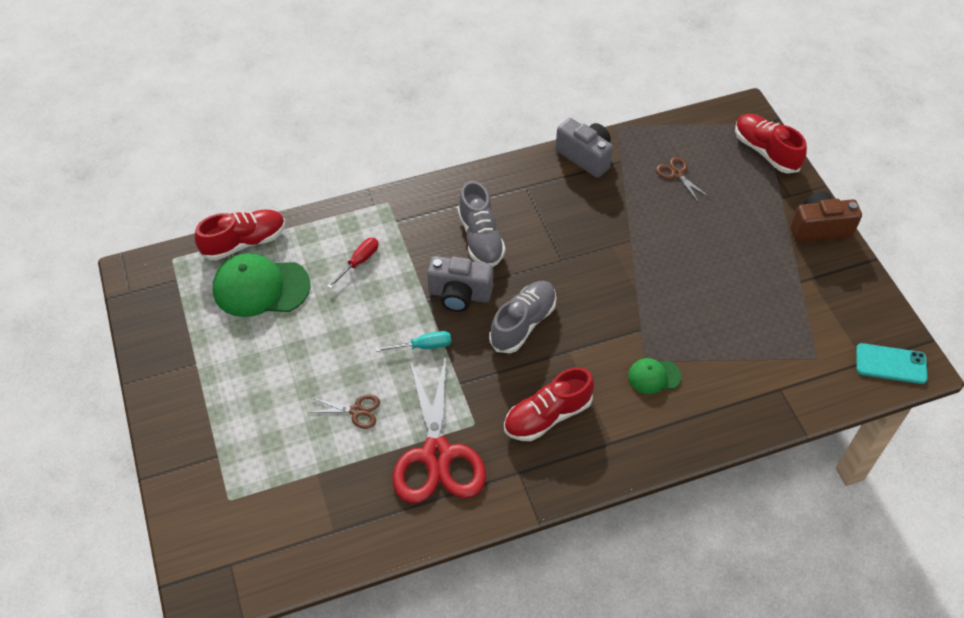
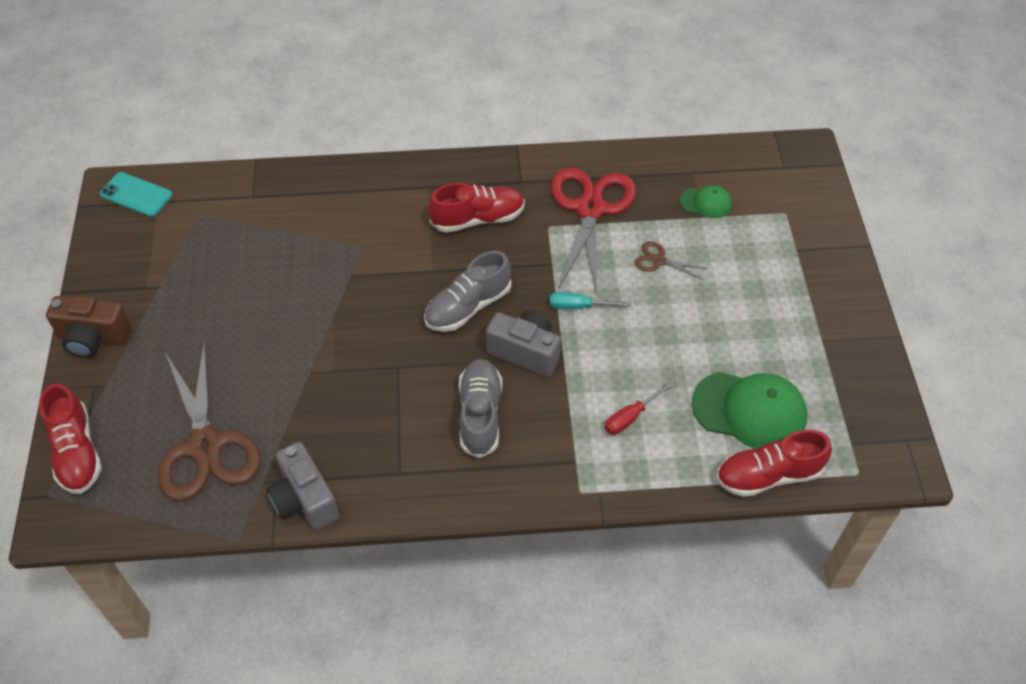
camera: 165 degrees left, 0 degrees up
green cap [628,358,682,394] -> green cap moved to [680,185,732,218]
brown scissors [656,157,709,203] -> brown scissors [158,340,261,501], size x2.31

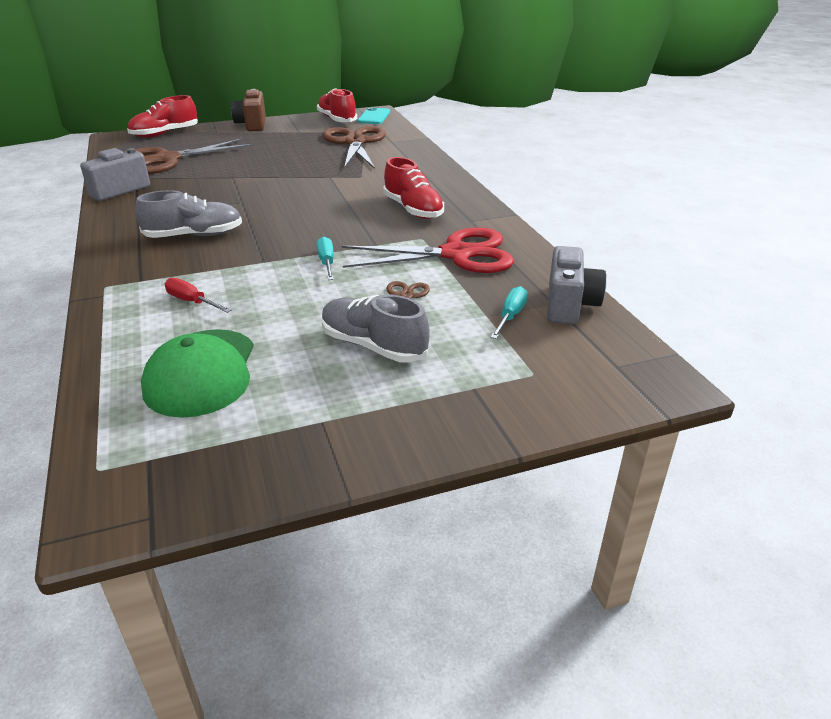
camera: 75 degrees right, 20 degrees down
grey shoe [424,251,512,332] -> grey shoe moved to [322,295,430,362]
grey camera [486,310,561,377] -> grey camera moved to [547,246,606,324]
green cap [680,185,732,218] -> turquoise screwdriver [491,286,528,339]
red shoe [716,430,832,497] -> red shoe moved to [317,88,357,122]
none -> brown scissors [323,126,386,169]

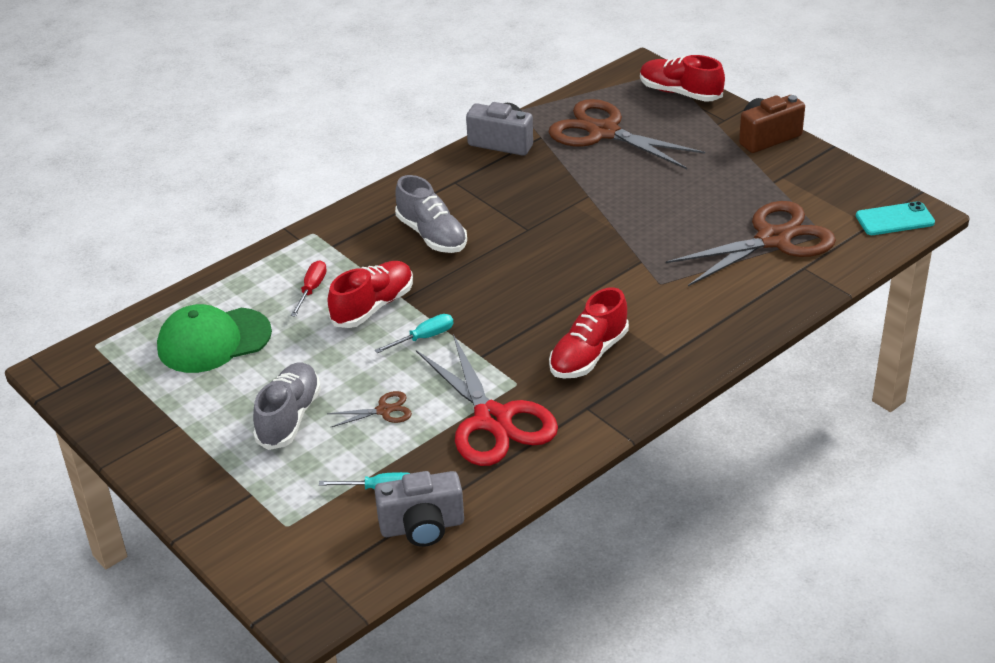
camera: 70 degrees right, 5 degrees up
red shoe [317,88,357,122] -> red shoe moved to [328,261,413,328]

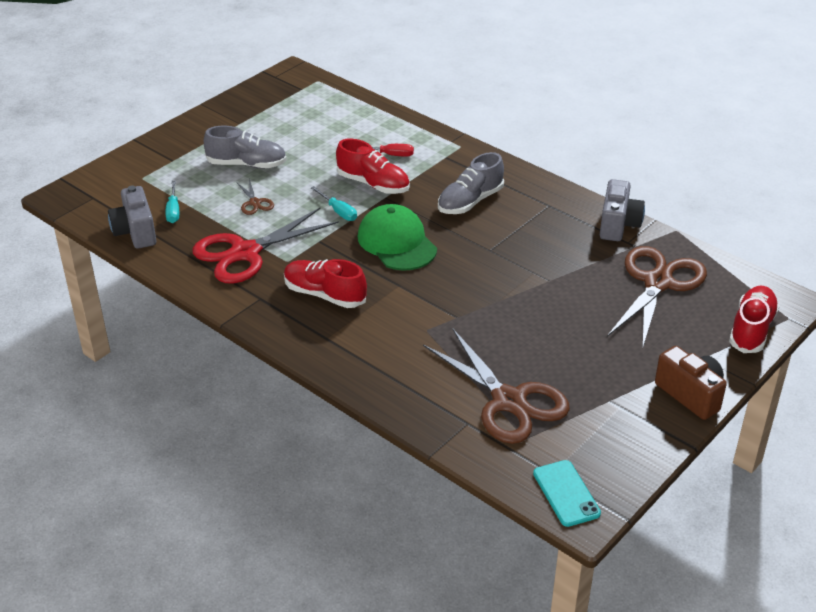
camera: 80 degrees right, 0 degrees up
green cap [157,304,272,373] -> green cap moved to [358,204,437,271]

